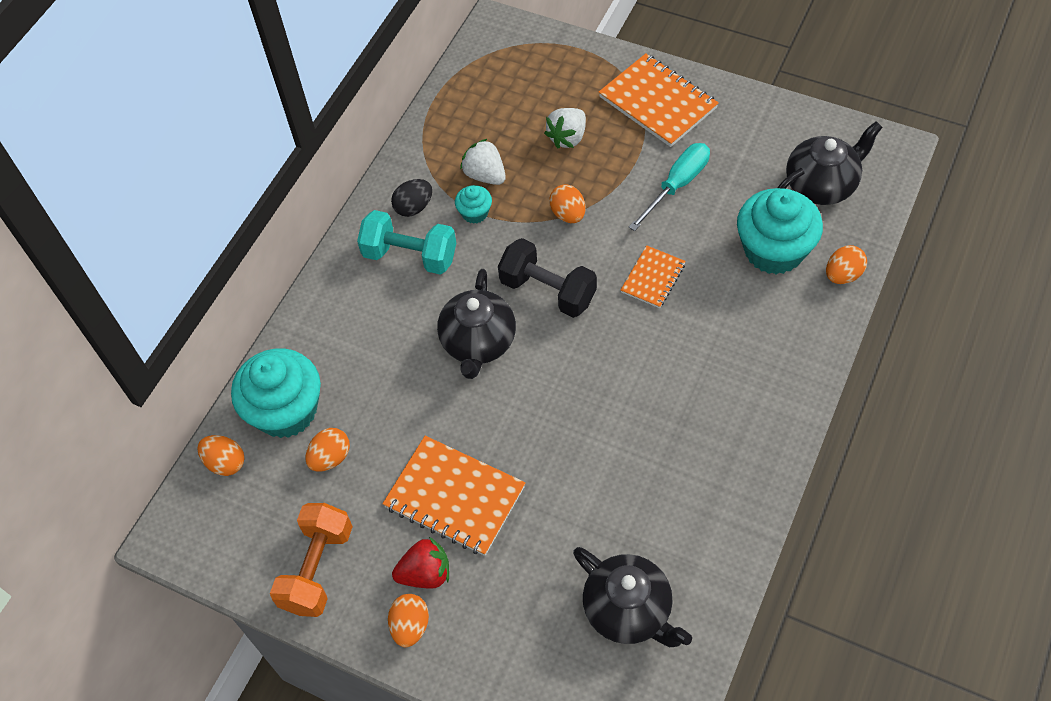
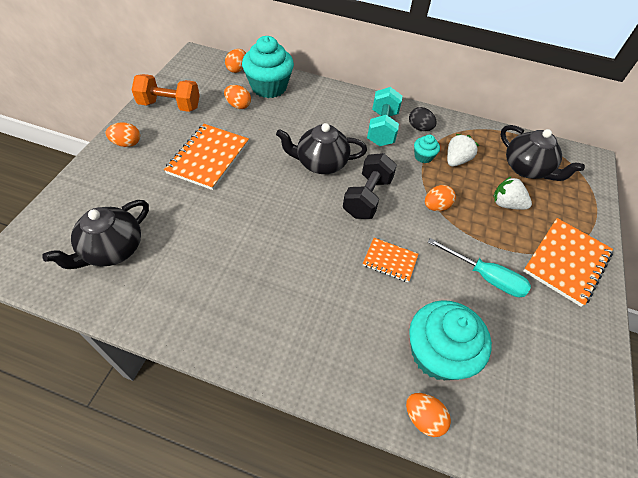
camera: 75 degrees right, 5 degrees down
red strawberry [392,537,449,589] -> none
black teapot [778,121,883,205] -> black teapot moved to [501,125,585,181]

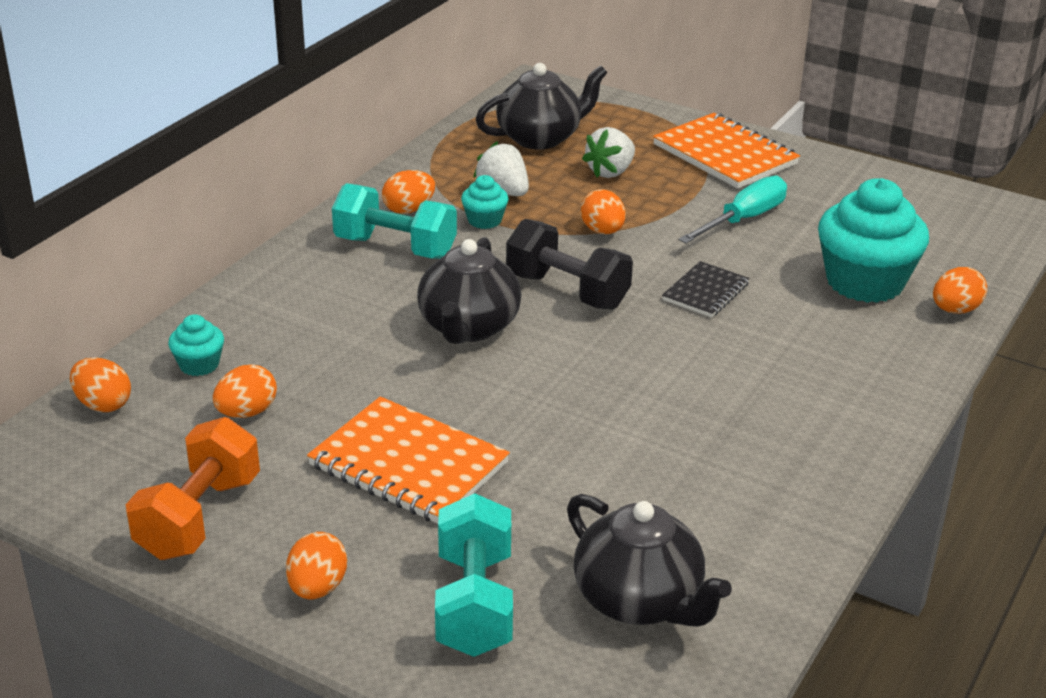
camera: 75 degrees left, 20 degrees down
turquoise cupcake [242,36,294,98] -> turquoise cupcake [168,314,224,376], size x0.46
orange notebook [363,238,418,282] -> black notebook [662,261,749,318]
black egg [409,107,437,131] -> orange egg [382,170,435,214]
none -> turquoise dumbbell [435,493,513,657]

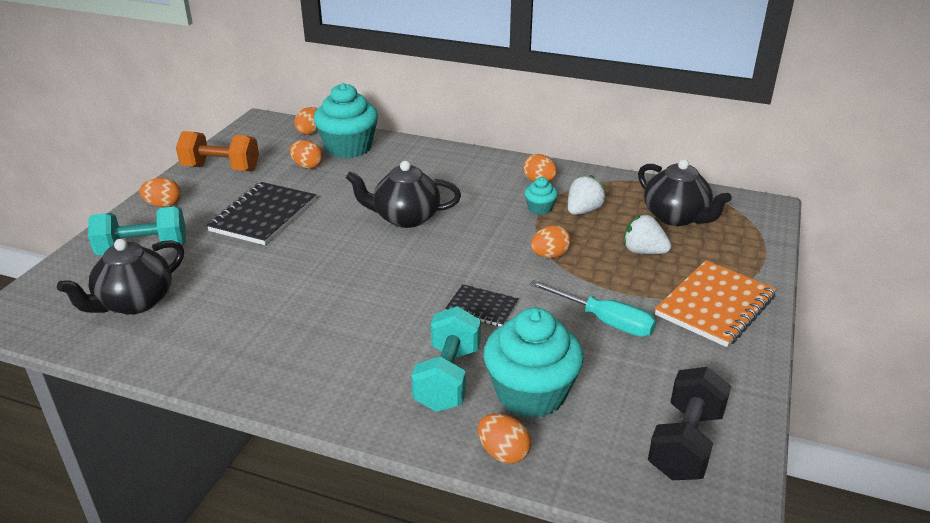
camera: 80 degrees right, 0 degrees up
turquoise cupcake [168,314,224,376] -> turquoise cupcake [314,83,378,158], size x2.16
orange notebook [307,396,510,524] -> black notebook [206,182,316,245]
turquoise dumbbell [332,183,457,259] -> turquoise dumbbell moved to [411,306,481,412]
black dumbbell [506,219,633,310] -> black dumbbell moved to [648,367,731,480]

